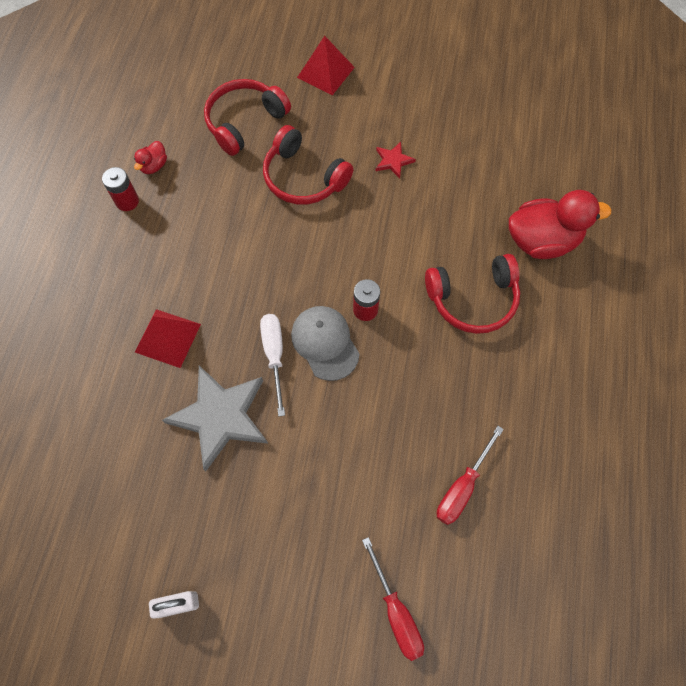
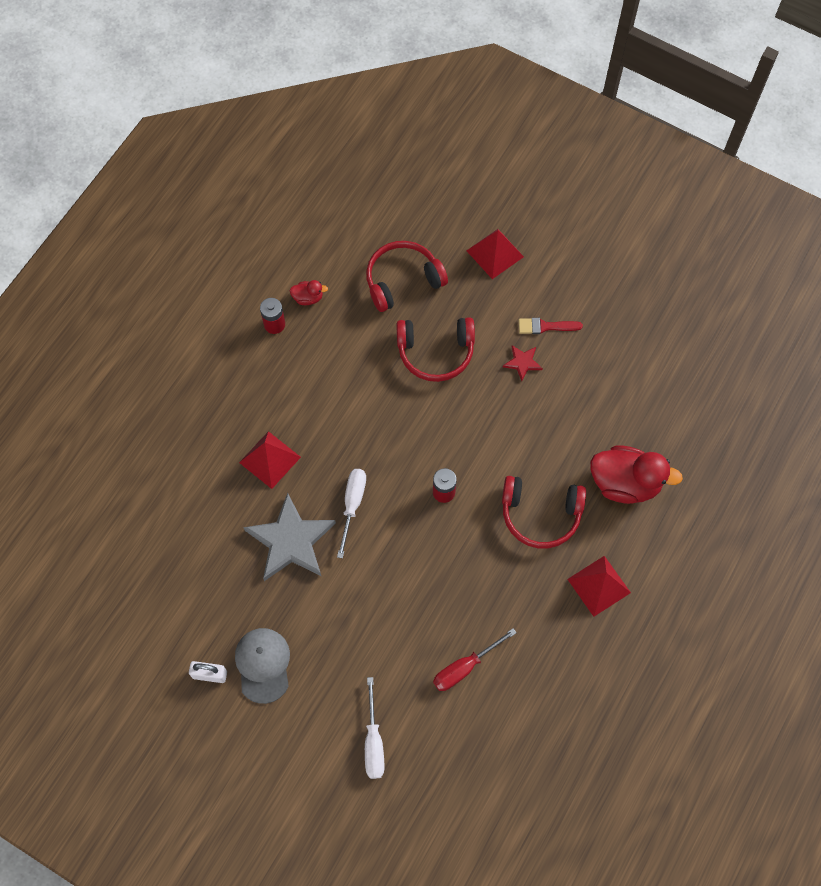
camera: 20 degrees right, 0 degrees up
red duck [134,141,167,174] -> red duck turned 135 degrees counterclockwise [289,280,328,305]
red headphones [263,125,353,205] -> red headphones turned 60 degrees counterclockwise [396,317,475,382]
grey cap [291,306,360,381] -> grey cap moved to [235,628,290,704]
red screwdriver [362,537,424,661] -> white screwdriver [365,677,384,779]
none -> red brush [519,318,583,334]
none -> red pyramid [568,556,631,617]

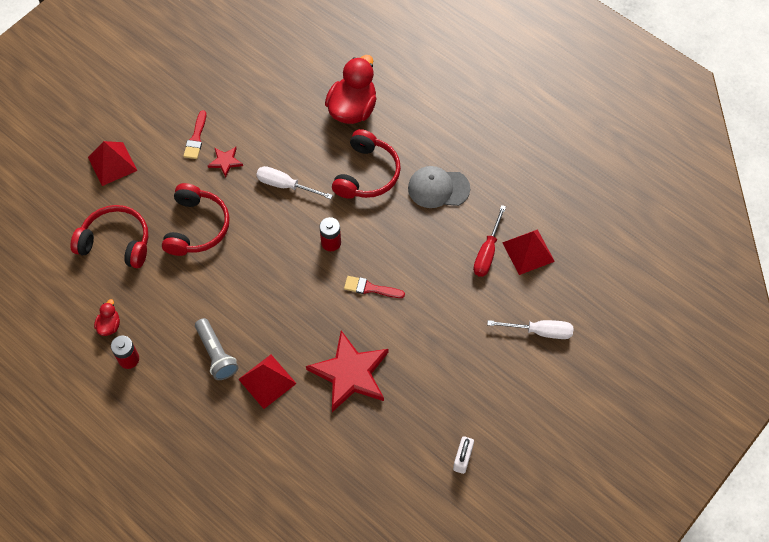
camera: 80 degrees left, 5 degrees down
grey cap [235,628,290,704] -> grey cap moved to [408,166,470,208]
grey star [243,493,336,581] -> red star [306,331,389,412]
white screwdriver [337,469,366,558] -> white screwdriver moved to [256,166,333,199]
red headphones [366,241,448,312] -> red headphones turned 120 degrees clockwise [70,205,148,268]
red screwdriver [433,628,517,691] -> red screwdriver turned 45 degrees clockwise [473,205,506,277]
red pyramid [568,556,631,617] -> red pyramid moved to [502,229,555,275]
none -> grey flashlight [195,318,238,380]
none -> red brush [344,276,405,298]

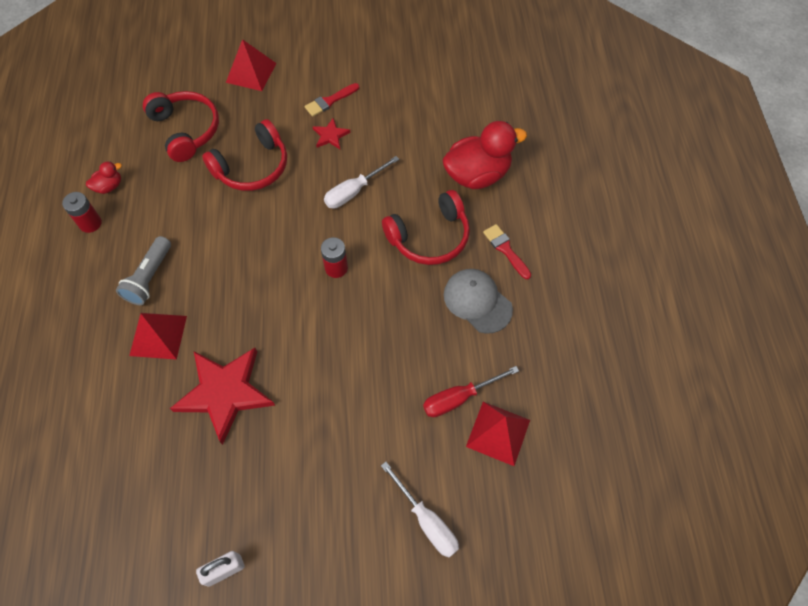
camera: 45 degrees right, 0 degrees up
white screwdriver [256,166,333,199] -> white screwdriver turned 105 degrees counterclockwise [324,156,399,209]
red brush [344,276,405,298] -> red brush moved to [483,224,531,279]

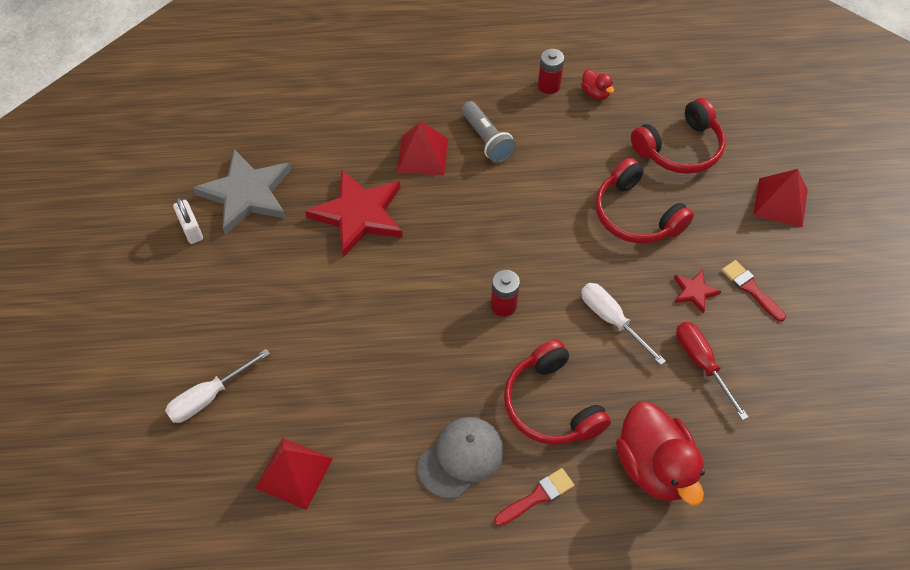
camera: 90 degrees right, 5 degrees down
grey flashlight [116,236,171,305] -> grey flashlight turned 135 degrees counterclockwise [462,101,516,163]
red screwdriver [423,366,519,417] -> red screwdriver moved to [676,322,749,420]
none -> grey star [193,149,291,235]

